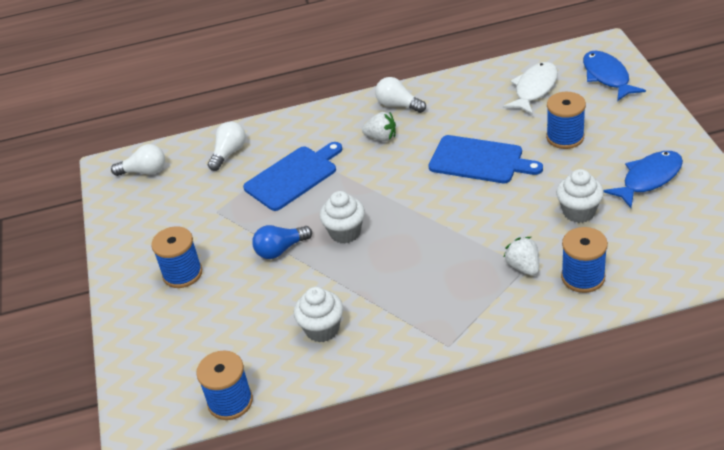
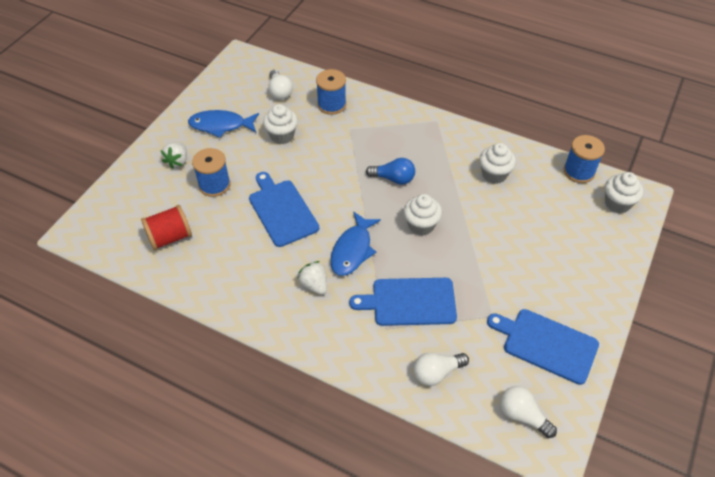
camera: 145 degrees left, 10 degrees up
blue spool [151,226,202,288] -> none
blue light bulb [252,225,312,259] -> blue light bulb moved to [366,158,415,185]
white light bulb [375,77,426,113] -> white light bulb moved to [268,70,293,100]
white fish [503,62,558,115] -> red spool [141,205,192,250]
white strawberry [503,237,539,276] -> white strawberry moved to [161,142,187,169]
blue fish [583,51,646,101] -> blue fish moved to [330,211,381,276]
none -> blue cutting board [487,309,599,385]
none -> white cupcake [605,172,644,213]

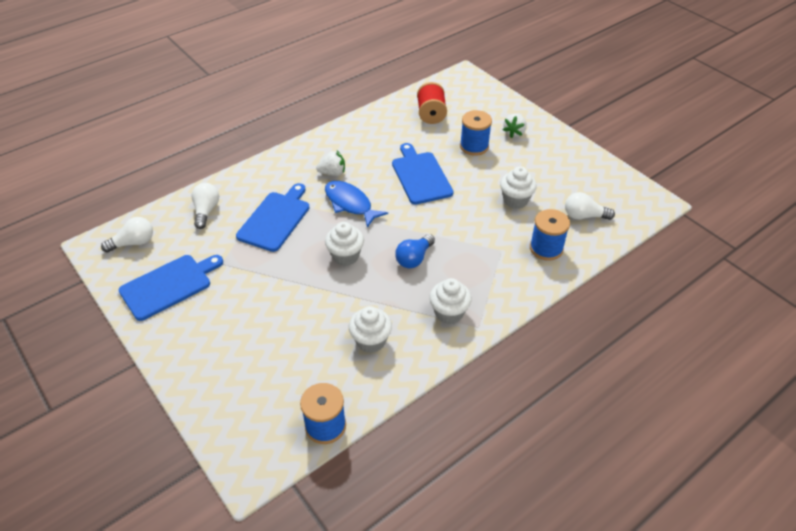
camera: 115 degrees right, 5 degrees down
white strawberry [161,142,187,169] -> white strawberry turned 105 degrees counterclockwise [503,114,527,138]
blue fish [188,110,259,138] -> none
blue cutting board [249,172,319,247] -> blue cutting board turned 105 degrees counterclockwise [392,143,454,205]
white cupcake [605,172,644,213] -> white cupcake moved to [429,278,472,324]

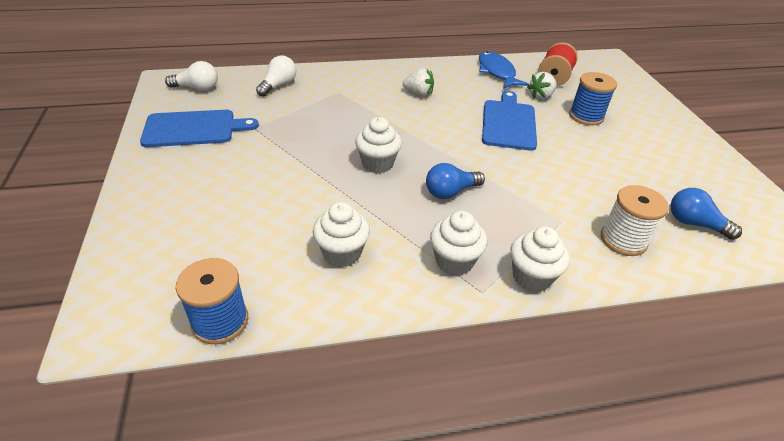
camera: 25 degrees right, 5 degrees down
blue cutting board [236,183,310,252] -> none
blue fish [325,181,388,228] -> blue fish moved to [479,51,529,89]
white cupcake [500,166,537,209] -> white cupcake moved to [510,227,570,292]
white strawberry [503,114,527,138] -> white strawberry moved to [527,72,557,99]
blue spool [530,209,570,261] -> white spool [601,185,669,256]
white light bulb [565,192,615,220] -> blue light bulb [671,188,742,240]

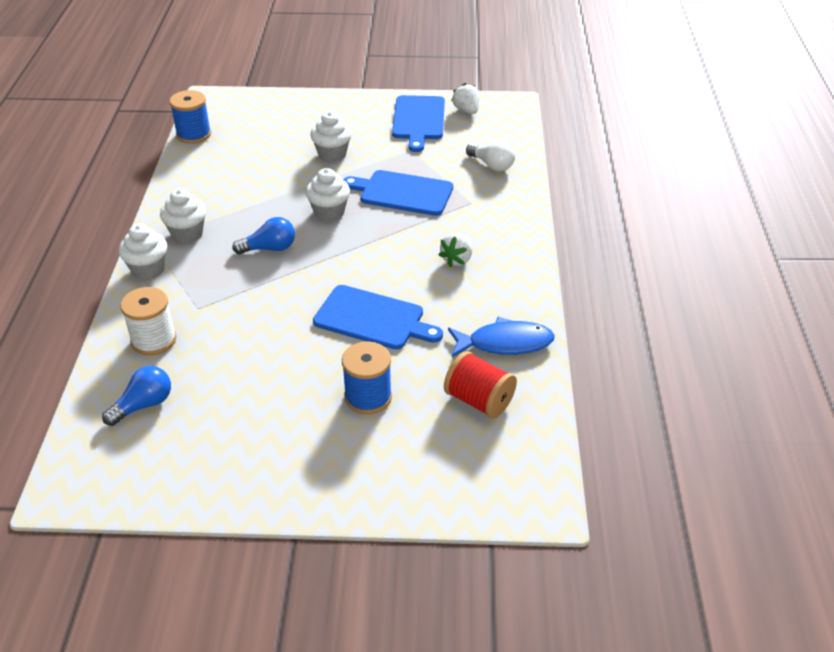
camera: 105 degrees right, 0 degrees up
white light bulb [165,61,218,91] -> none
white cupcake [313,202,370,267] -> white cupcake moved to [310,112,352,162]
blue light bulb [426,163,485,199] -> blue light bulb turned 90 degrees clockwise [232,217,295,254]
white strawberry [527,72,557,99] -> white strawberry moved to [451,83,479,114]
none -> blue cutting board [343,170,453,216]

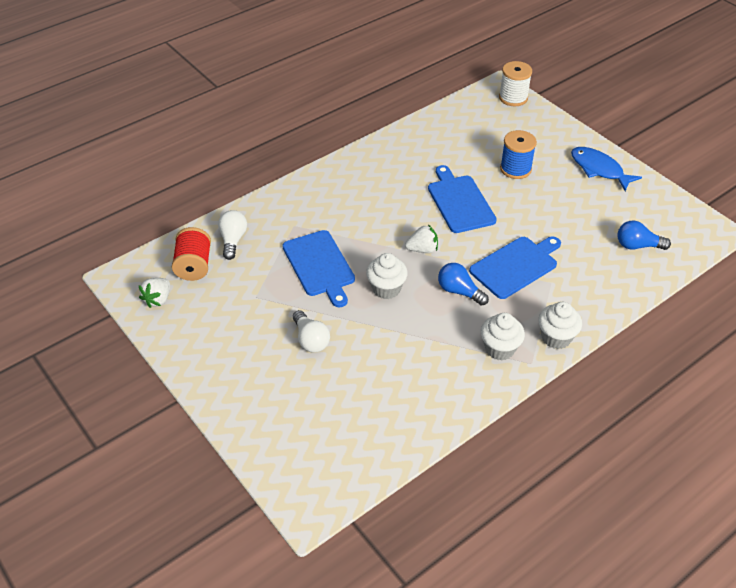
camera: 130 degrees left, 5 degrees up
white spool [121,287,176,356] -> white spool moved to [499,61,532,106]
blue spool [169,90,211,144] -> none
white cupcake [310,112,352,162] -> white light bulb [293,310,330,353]
blue cutting board [392,95,445,152] -> blue cutting board moved to [469,237,561,299]
white strawberry [439,233,472,267] -> white strawberry moved to [405,224,438,253]
red spool [444,351,517,418] -> red spool moved to [172,227,211,281]
blue fish [448,317,555,357] -> blue fish moved to [571,147,642,191]

